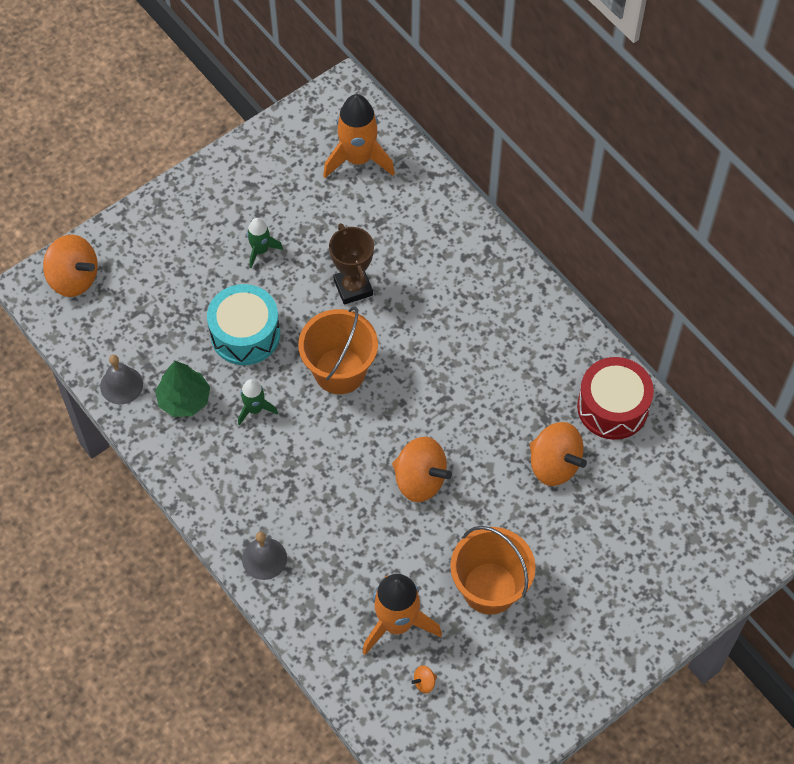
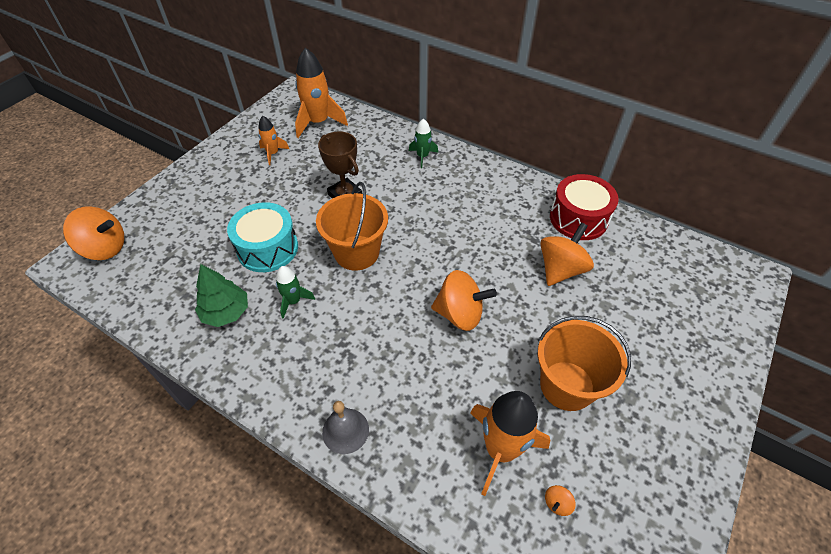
camera: 20 degrees left, 10 degrees down
grey bell [100,355,143,404] -> none
green rocket [247,218,283,268] -> green rocket moved to [409,119,438,168]
orange spinning top [530,422,587,486] -> orange spinning top turned 75 degrees counterclockwise [540,222,594,286]
none -> orange rocket [258,116,289,165]

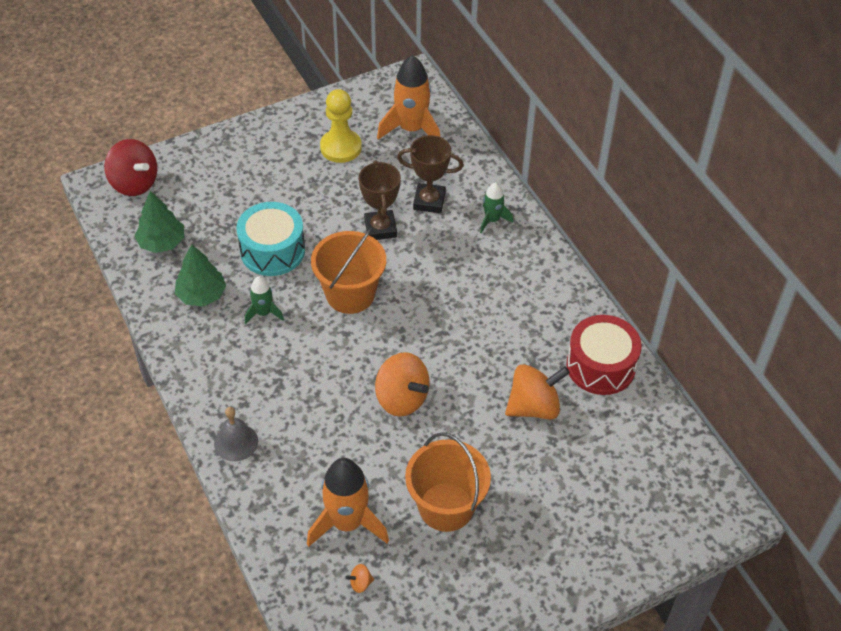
camera: 30 degrees right, 0 degrees up
orange spinning top [63,206,124,260] -> red spinning top [104,139,157,196]
orange rocket [258,116,289,165] -> yellow pawn [320,89,362,163]
none -> green tree [134,191,184,253]
none -> brown trophy [397,135,464,213]

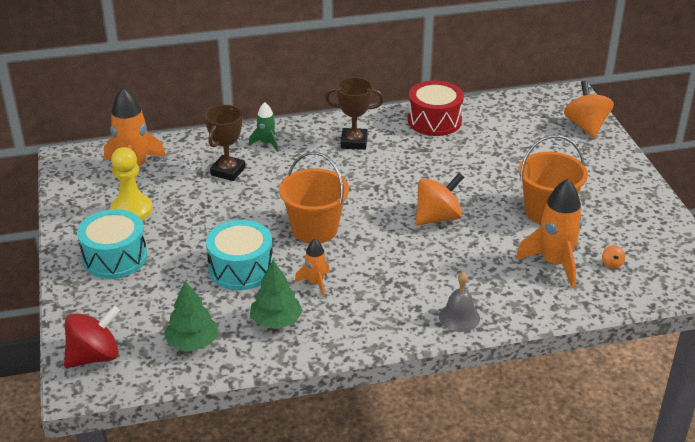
camera: 75 degrees left, 15 degrees down
green rocket [245,276,284,324] -> orange rocket [295,239,330,297]
brown trophy [359,160,401,240] -> brown trophy moved to [325,77,384,150]
orange spinning top [505,364,570,419] -> orange spinning top moved to [564,80,614,138]
none -> turquoise drum [77,209,147,279]

